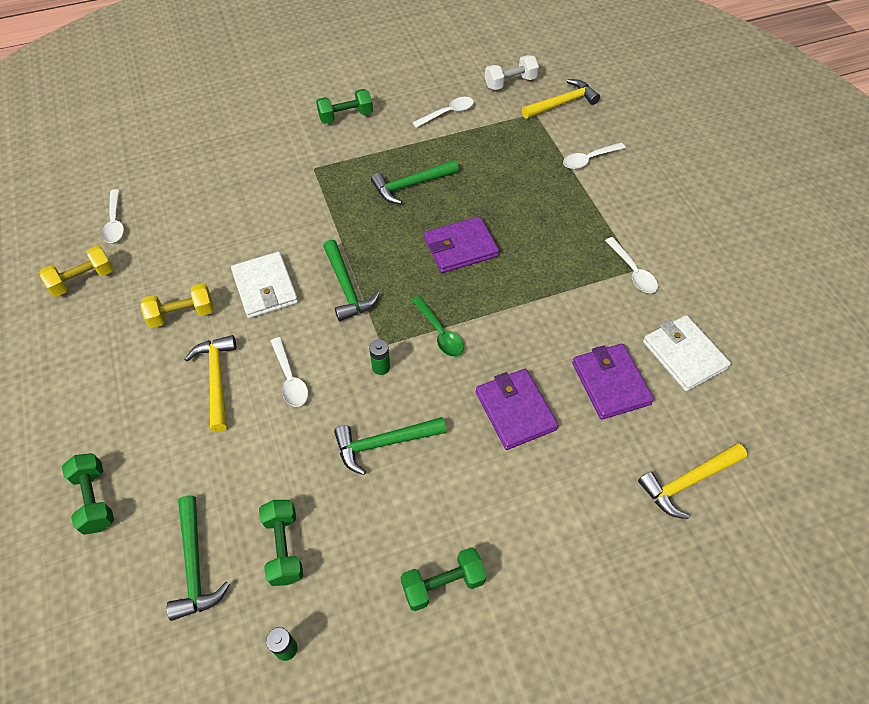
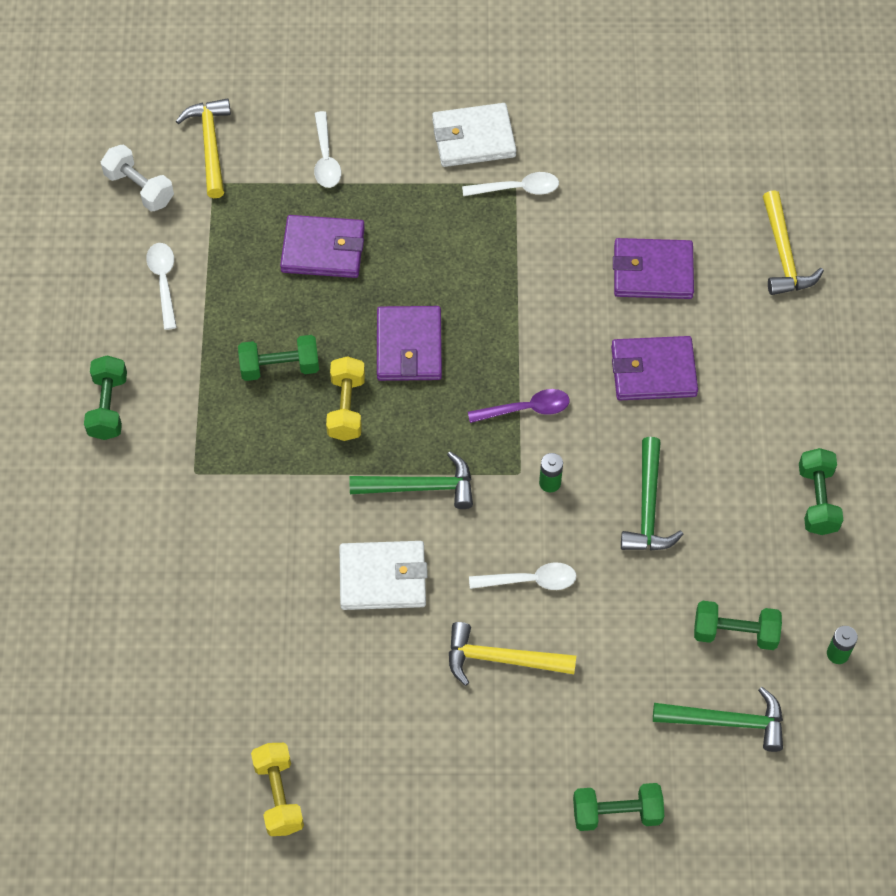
camera: 70 degrees left, 5 degrees up
white spoon [102,189,124,243] -> none
yellow dumbbell [140,283,213,328] -> yellow dumbbell moved to [326,356,365,441]
green hammer [371,160,459,204] -> green dumbbell [238,335,319,381]
green spoon [412,296,464,357] -> purple spoon [468,389,570,423]
white dumbbell [485,55,539,90] -> white dumbbell turned 45 degrees counterclockwise [101,145,174,211]
white wallet [643,315,731,392] -> white wallet moved to [432,103,516,167]
none -> purple wallet [280,215,365,278]

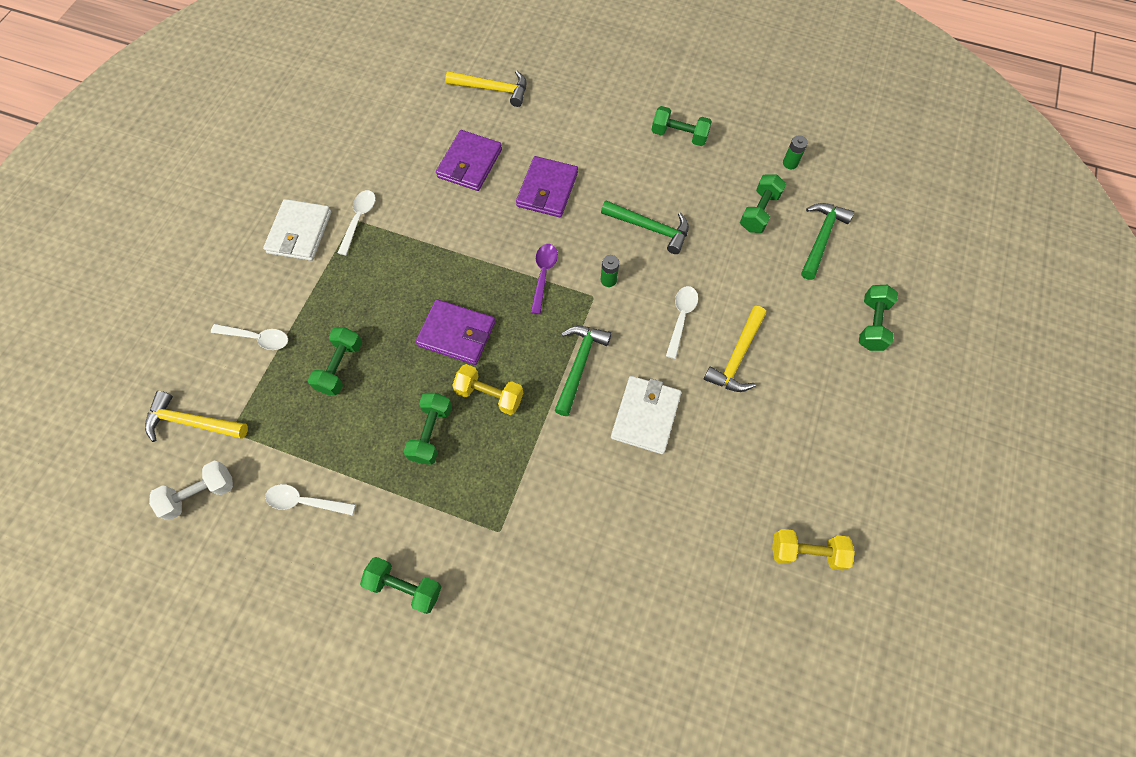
camera: 70 degrees left, 5 degrees up
purple wallet [280,215,365,278] -> green dumbbell [308,327,362,395]

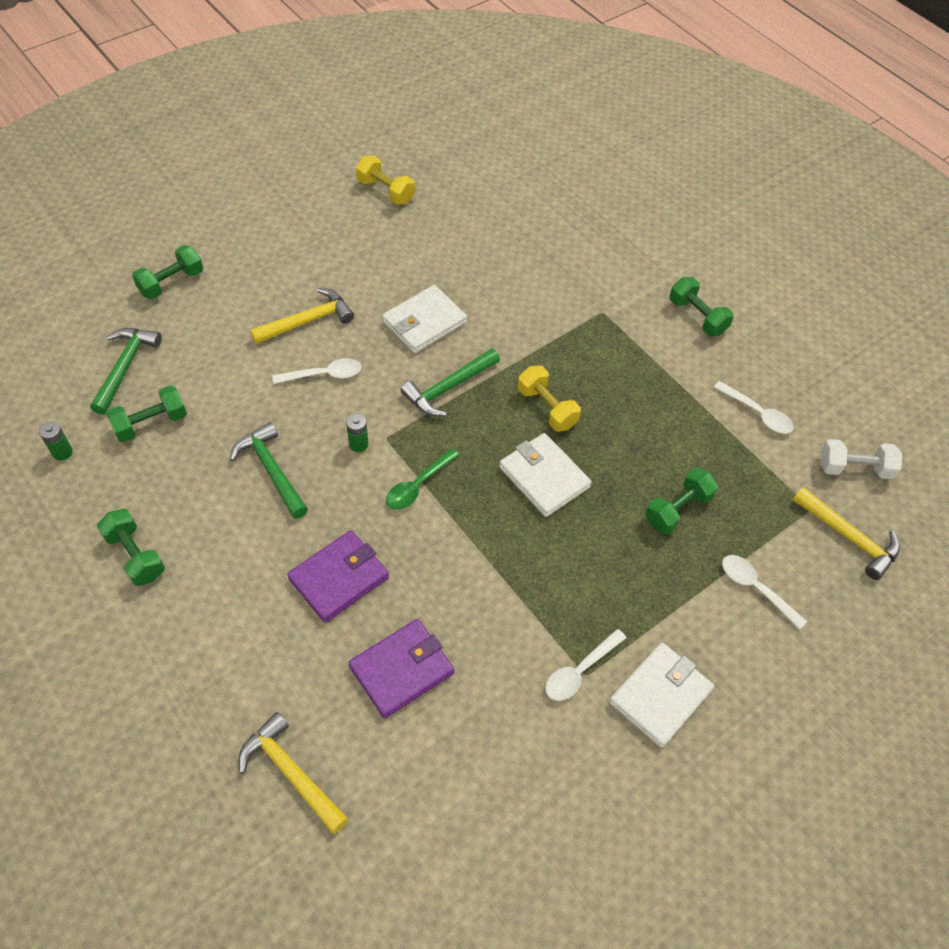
camera: 150 degrees left, 10 degrees down
green dumbbell [403,393,452,465] -> none
purple wallet [415,299,495,365] -> white wallet [499,433,592,517]
purple spoon [530,244,558,314] -> green spoon [386,448,459,510]
white spoon [666,286,698,359] -> white spoon turned 150 degrees counterclockwise [273,358,362,384]
green hammer [801,203,854,280] -> green hammer turned 135 degrees clockwise [90,328,162,415]

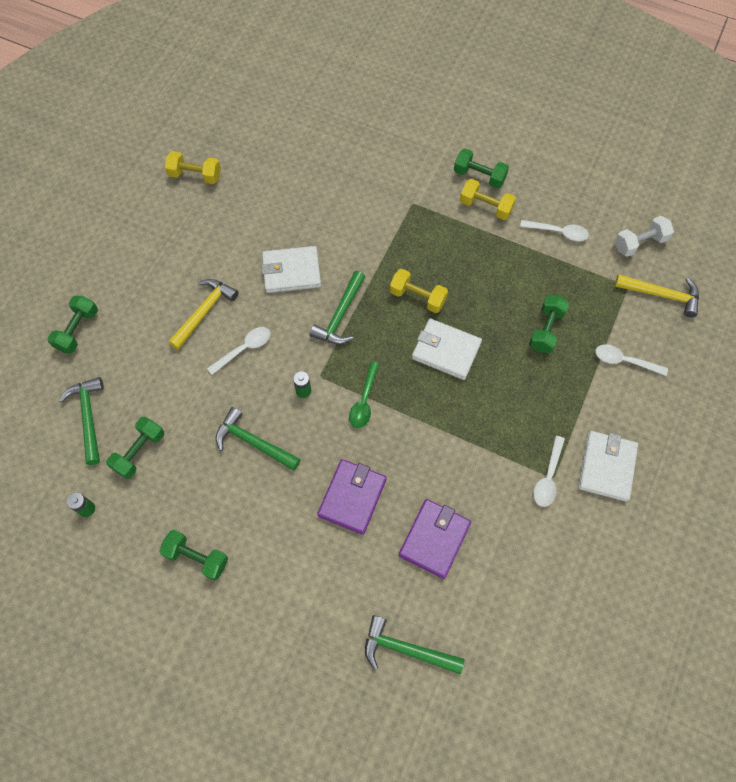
camera: 25 degrees left, 10 degrees up
yellow hammer [239,712,348,834] -> green hammer [365,615,465,675]
white wallet [382,285,467,353] -> white wallet turned 60 degrees clockwise [261,246,321,293]
none -> yellow dumbbell [460,179,516,220]

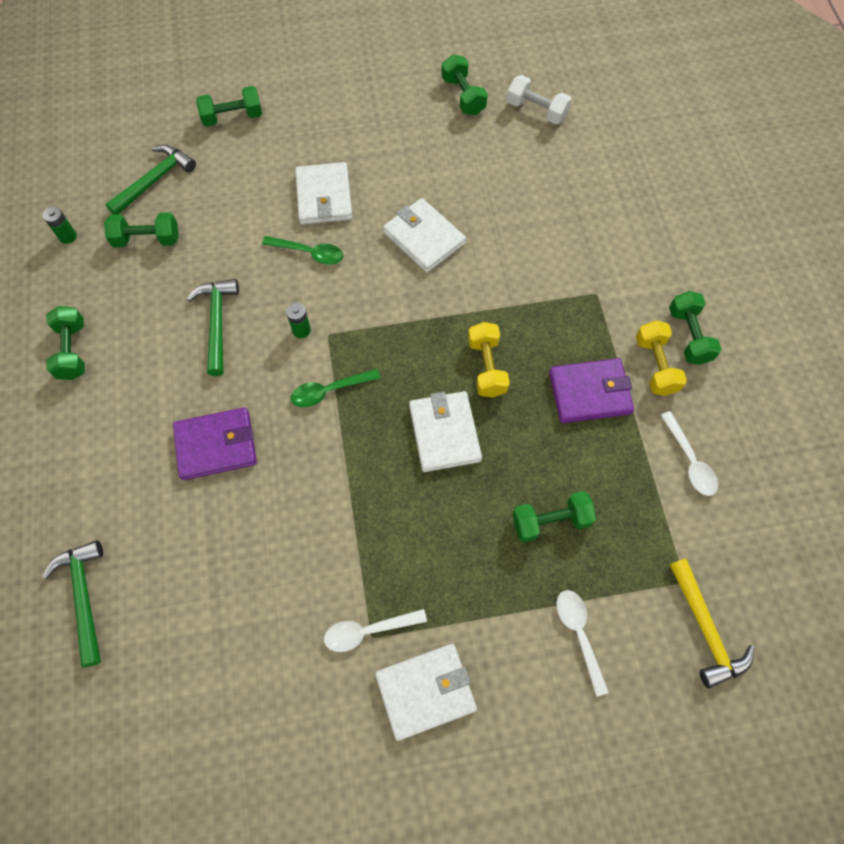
camera: 55 degrees right, 0 degrees up
yellow dumbbell [165,151,221,184] -> green dumbbell [441,54,488,115]
yellow hammer [168,279,239,350] -> white wallet [295,162,352,225]
white spoon [207,327,270,375] -> green spoon [262,236,343,265]
green hammer [309,271,365,344] -> none
purple wallet [399,499,471,579] -> purple wallet moved to [549,358,634,423]
white dumbbell [615,216,674,257] -> white dumbbell moved to [507,75,572,124]

